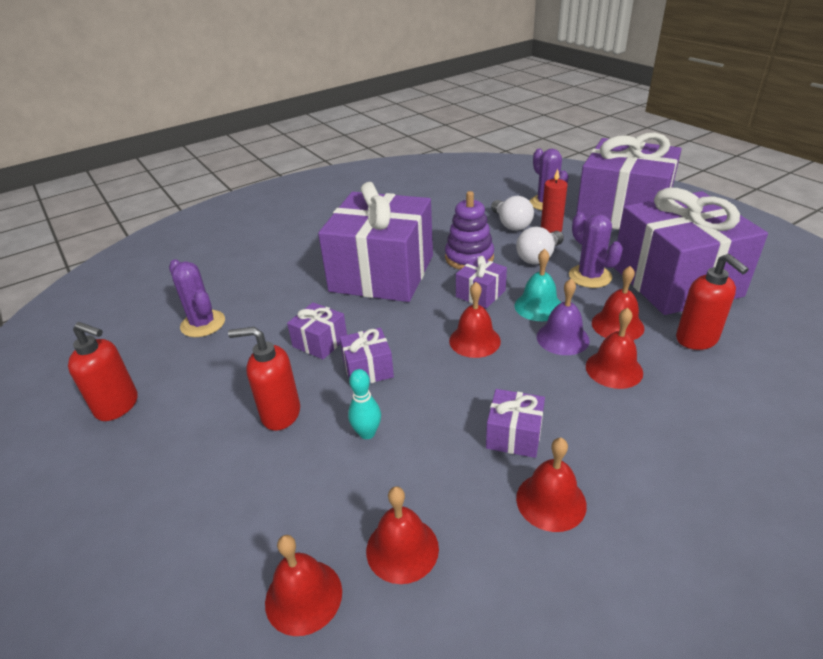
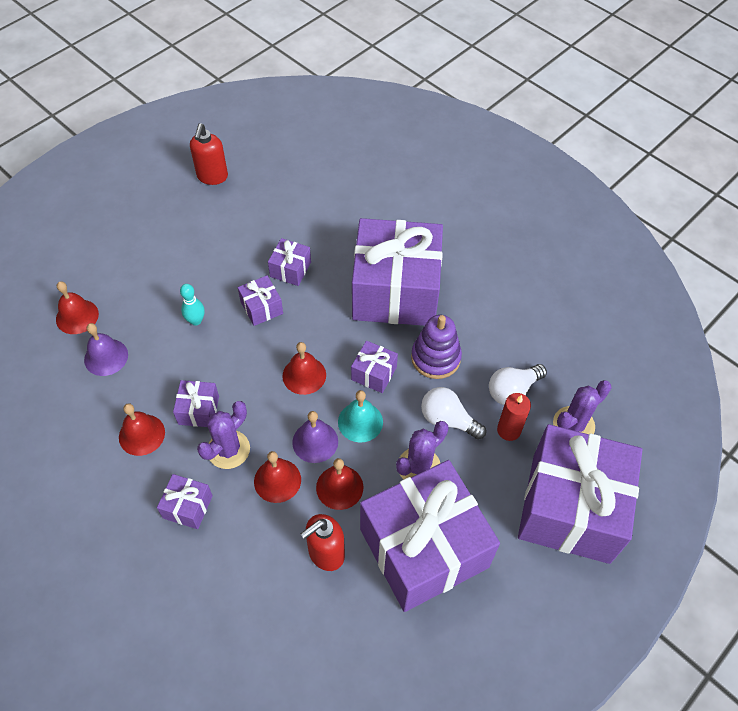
camera: 75 degrees right, 20 degrees up
purple cactus [169,259,225,337] -> purple cactus moved to [197,401,250,469]
red soap dispenser [228,327,300,431] -> none
red bell [366,486,439,584] -> purple bell [84,323,128,376]
none -> purple gift [157,474,213,529]

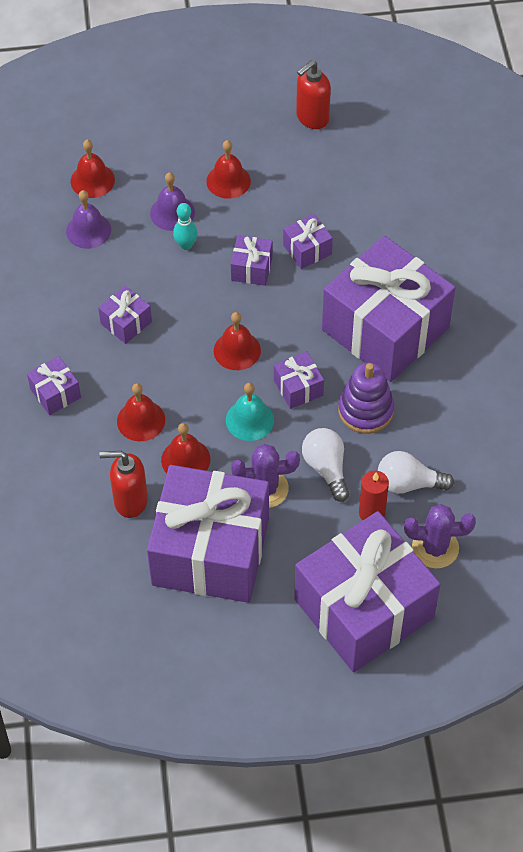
camera: 40 degrees right, 0 degrees up
red bell [119,403,165,456] -> red bell moved to [206,140,251,199]
purple cactus [197,401,250,469] -> none
purple bell [292,411,338,463] -> purple bell moved to [150,172,195,231]

